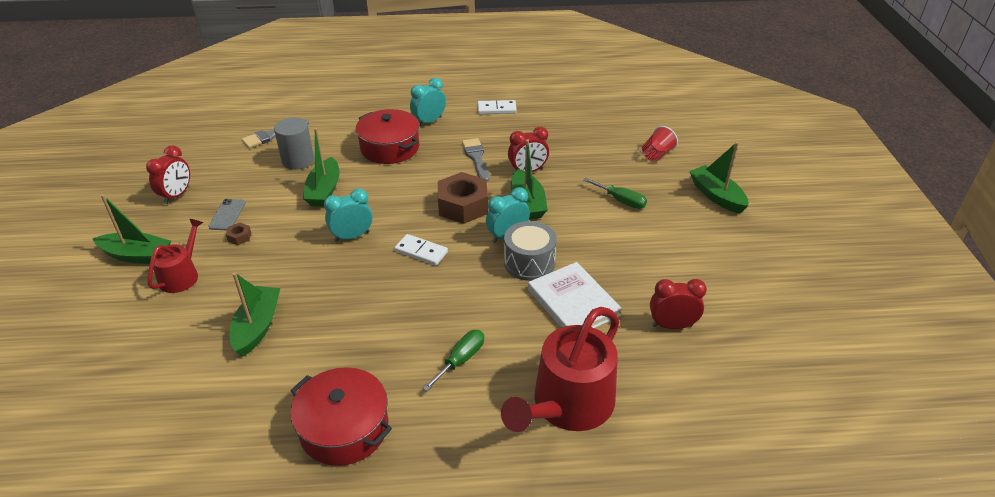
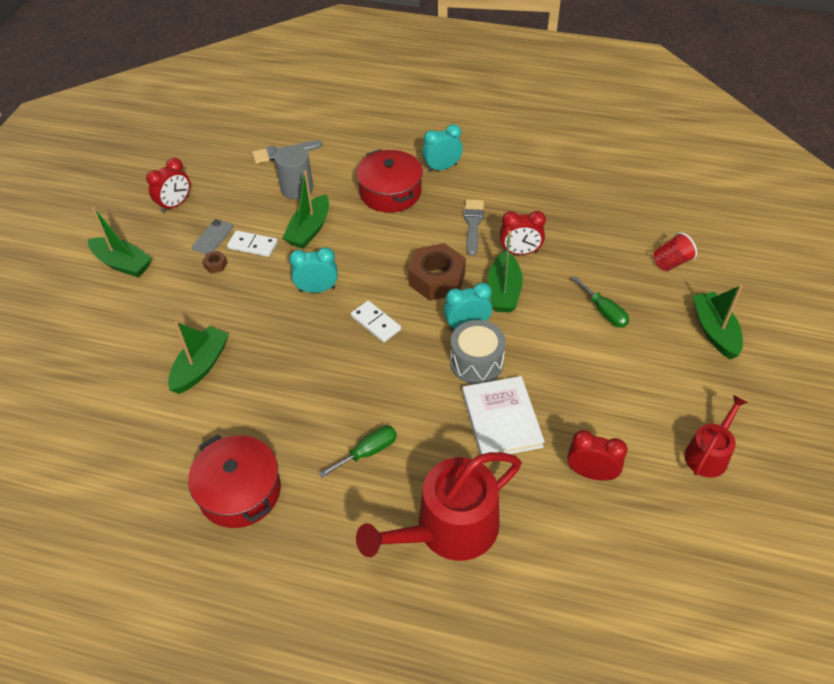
camera: 20 degrees right, 10 degrees up
red watering can [148,219,203,293] -> red watering can moved to [684,395,748,478]
white domino [477,100,517,114] -> white domino moved to [227,230,278,257]

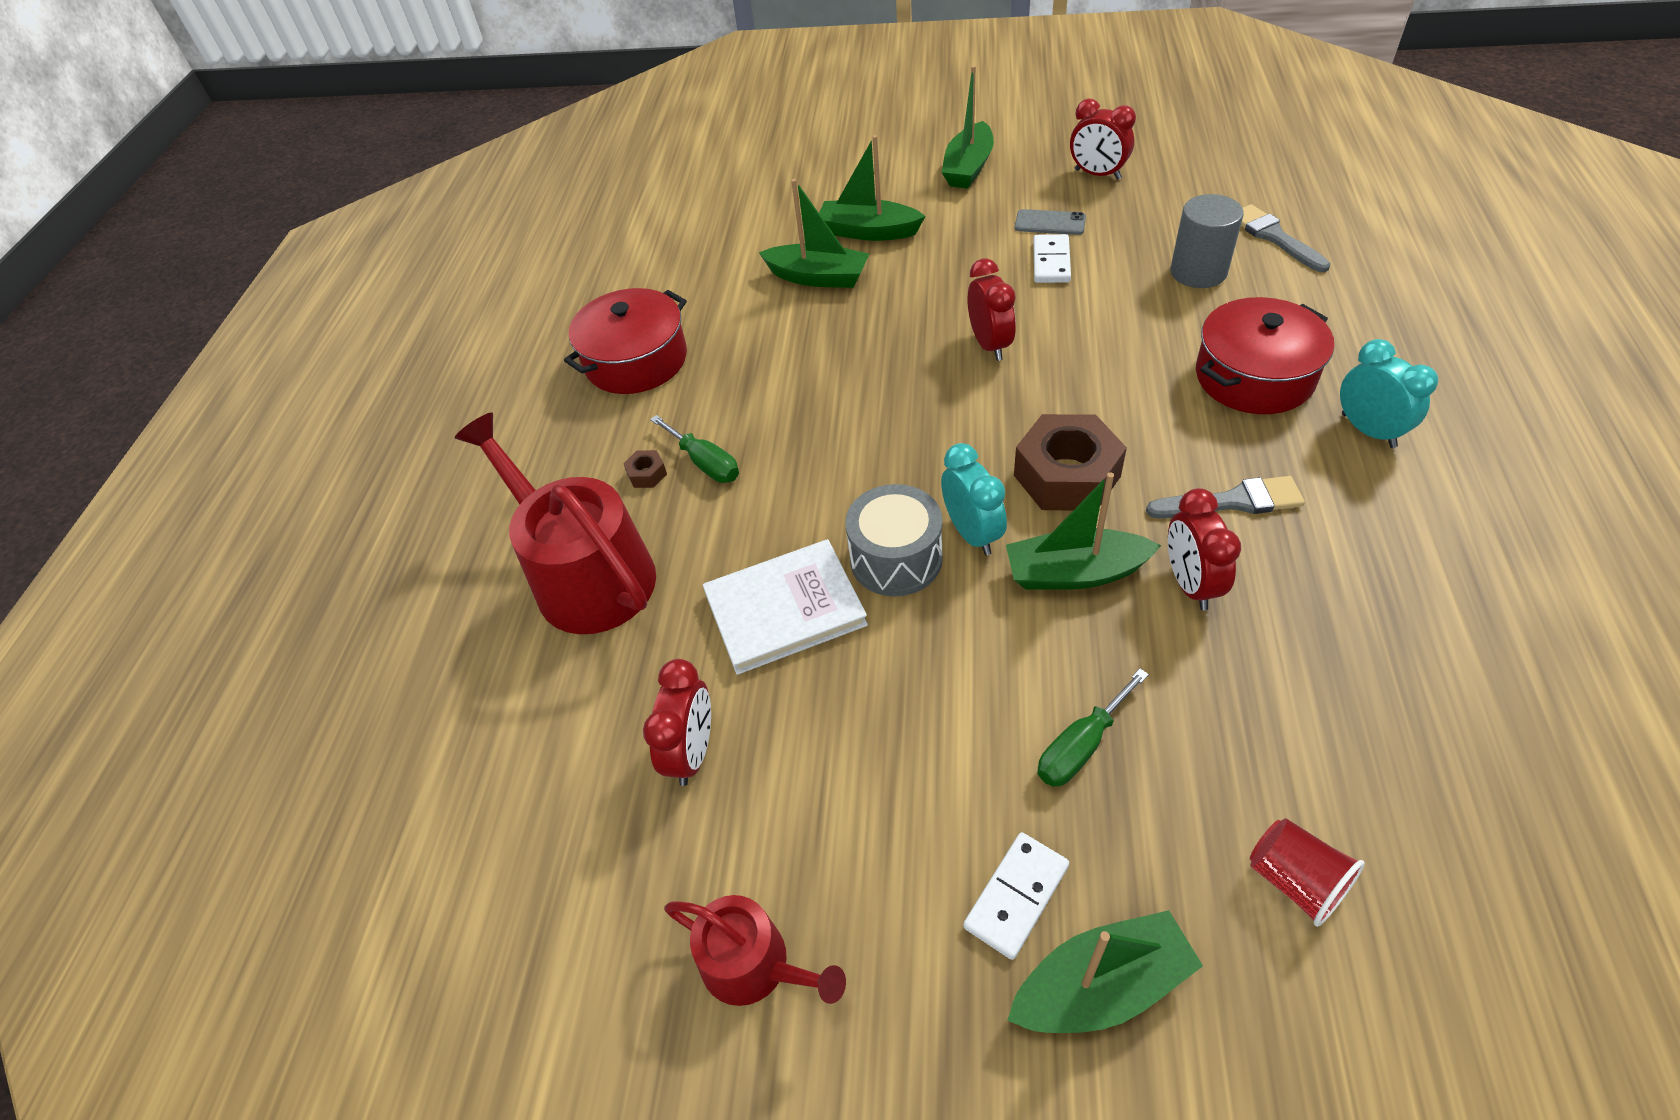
camera: 85 degrees right, 0 degrees up
brown nut [202,251,228,274] -> brown nut moved to [623,450,667,488]
green boat [282,170,329,249] -> green boat moved to [819,135,925,241]
turquoise clock [289,247,338,293] -> red clock [968,258,1016,361]
white domino [351,300,401,342] -> white domino moved to [964,832,1069,960]

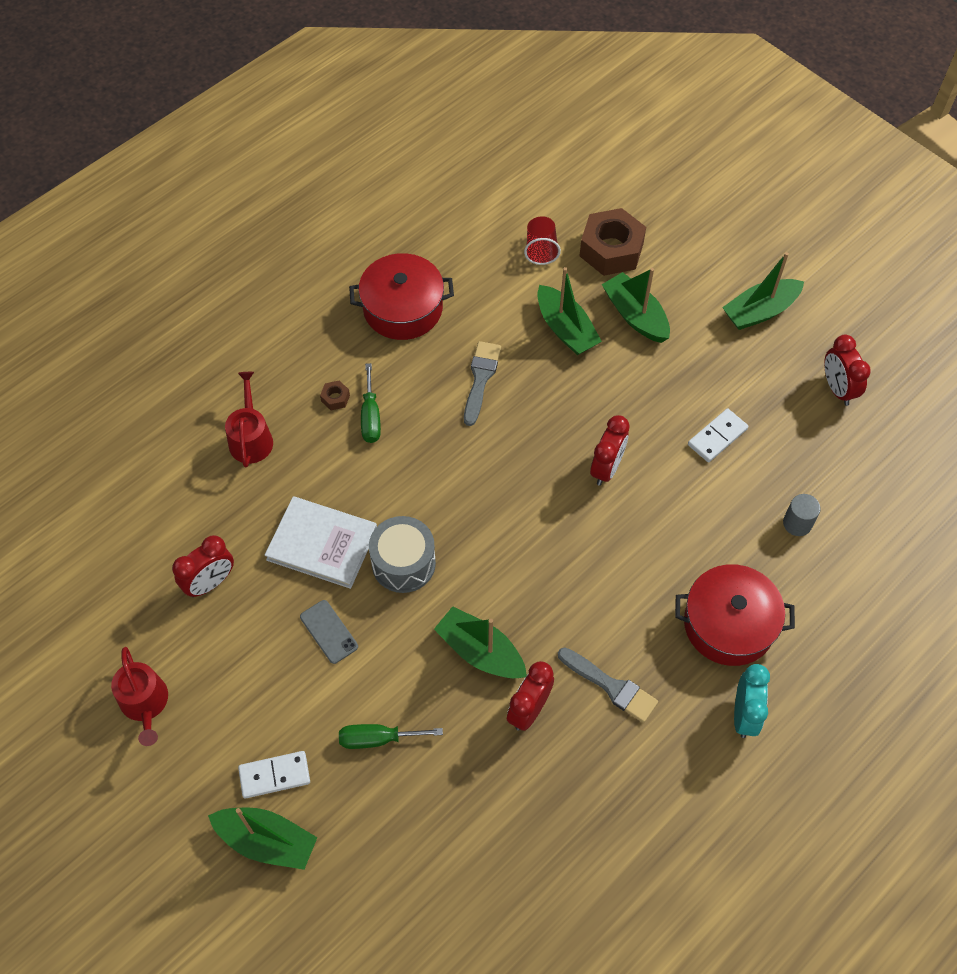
camera: 35 degrees right, 10 degrees up
red watering can [455,412,656,634] -> red watering can [225,372,273,467], size x0.55
turquoise clock [941,443,1007,555] -> none
brown nut [1014,414,1127,511] -> brown nut moved to [580,208,646,276]
grey phone [1015,209,1086,235] -> grey phone moved to [300,600,358,664]
grey cylinder [1170,194,1244,288] -> grey cylinder [783,494,821,536], size x0.63
grey brush [1241,204,1331,272] -> grey brush moved to [464,341,501,426]
red cup [1250,818,1365,927] -> red cup moved to [524,216,561,265]

